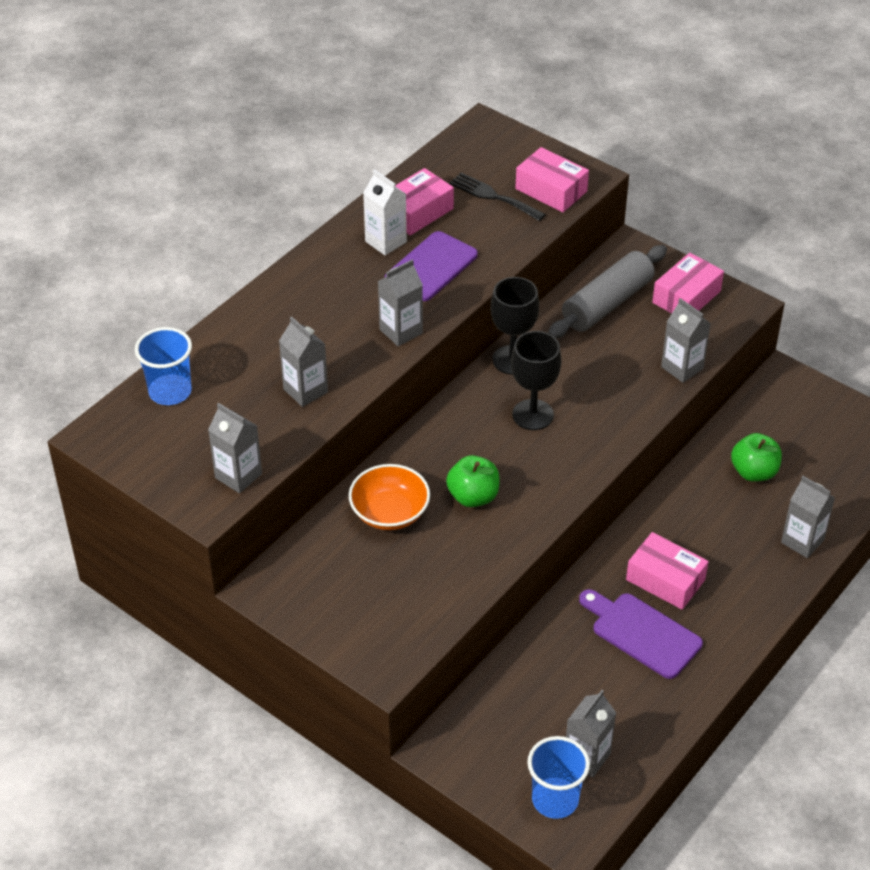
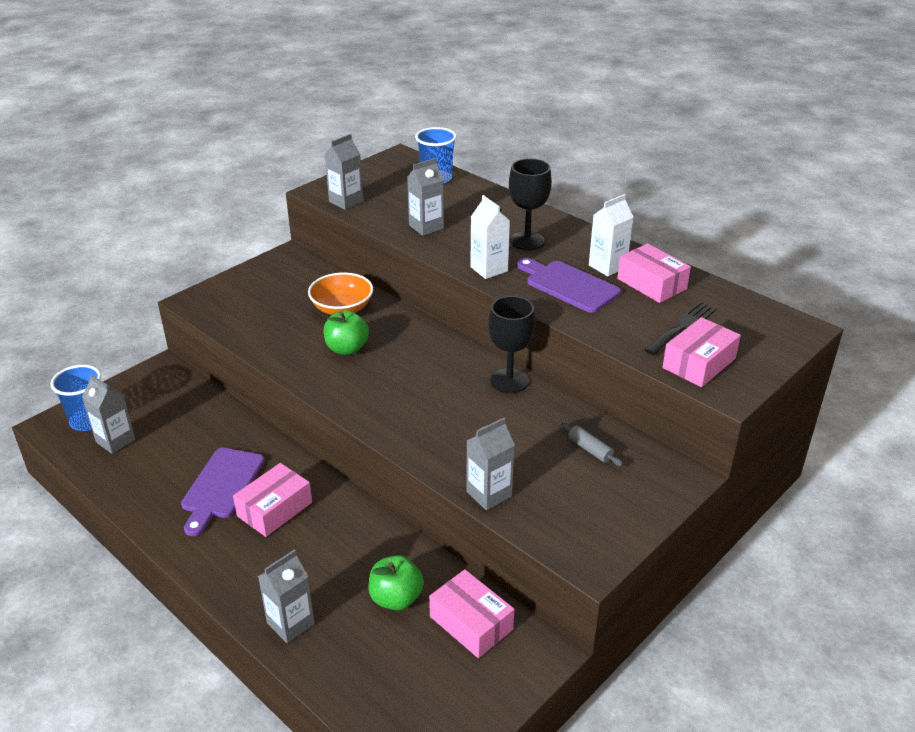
camera: 95 degrees right, 10 degrees down
grey carton [378,259,423,346] -> white carton [470,195,510,279]
black goblet [511,331,562,430] -> black goblet moved to [509,158,552,250]
grey rolling pin [548,245,667,338] -> grey rolling pin [560,423,623,466], size x0.43
purple cutting board [579,589,703,679] -> purple cutting board turned 150 degrees clockwise [181,448,265,536]
pink box [652,253,724,314] -> pink box moved to [429,569,514,658]

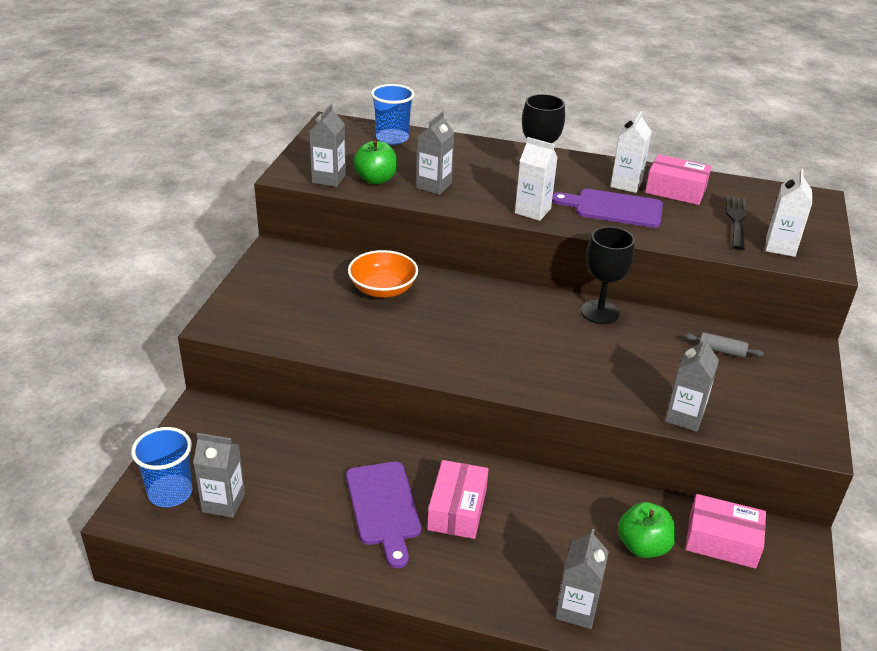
camera: 30 degrees left, 0 degrees up
green apple [323,310,369,355] -> green apple moved to [353,140,397,184]
pink box [662,317,741,387] -> white carton [765,169,812,257]

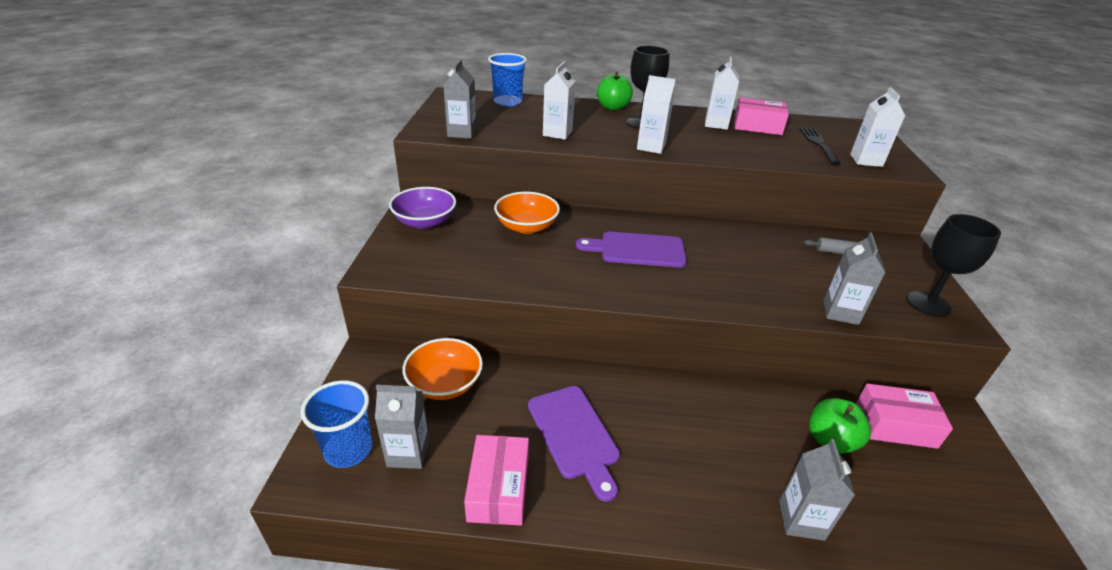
camera: 10 degrees left, 0 degrees up
green apple [353,140,397,184] -> green apple moved to [597,72,633,110]
grey carton [416,112,454,195] -> white carton [543,61,576,140]
pink box [427,460,489,539] -> pink box moved to [464,435,529,526]
purple cutting board [552,189,663,228] -> purple cutting board moved to [576,232,687,268]
black goblet [581,227,635,324] -> black goblet moved to [907,214,1001,317]
none -> purple bowl [389,187,456,229]
none -> orange bowl [403,338,483,400]

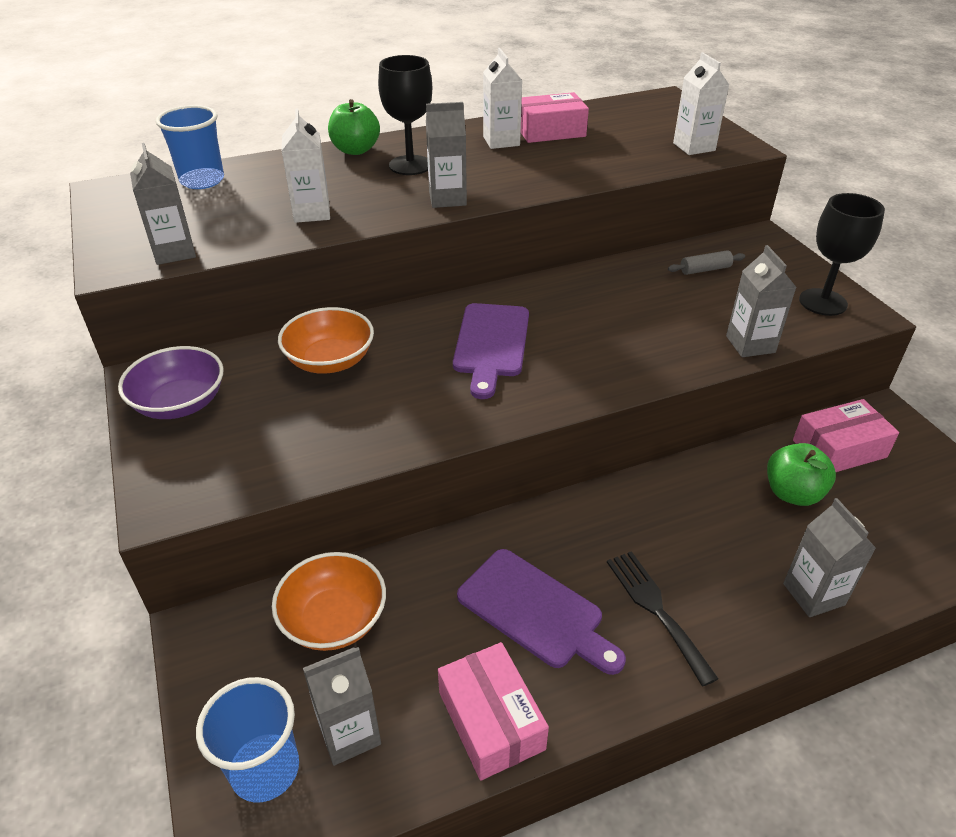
camera: 25 degrees left, 5 degrees up
purple cutting board [576,232,687,268] -> purple cutting board turned 60 degrees counterclockwise [453,303,529,399]
white carton [637,75,676,154] -> grey carton [426,102,467,208]
black fork [800,128,841,165] -> black fork moved to [607,551,719,686]

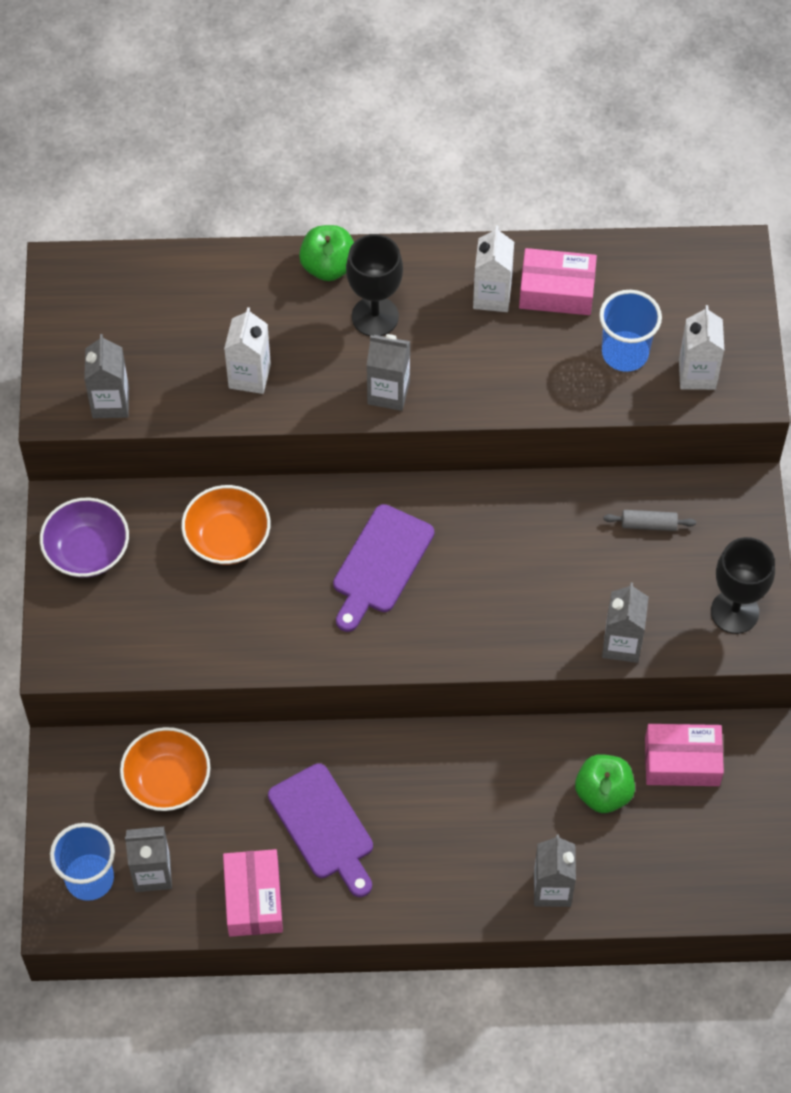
camera: 20 degrees right, 20 degrees up
blue cup [155,105,224,189] -> blue cup moved to [599,290,662,372]
black fork [607,551,719,686] -> none

